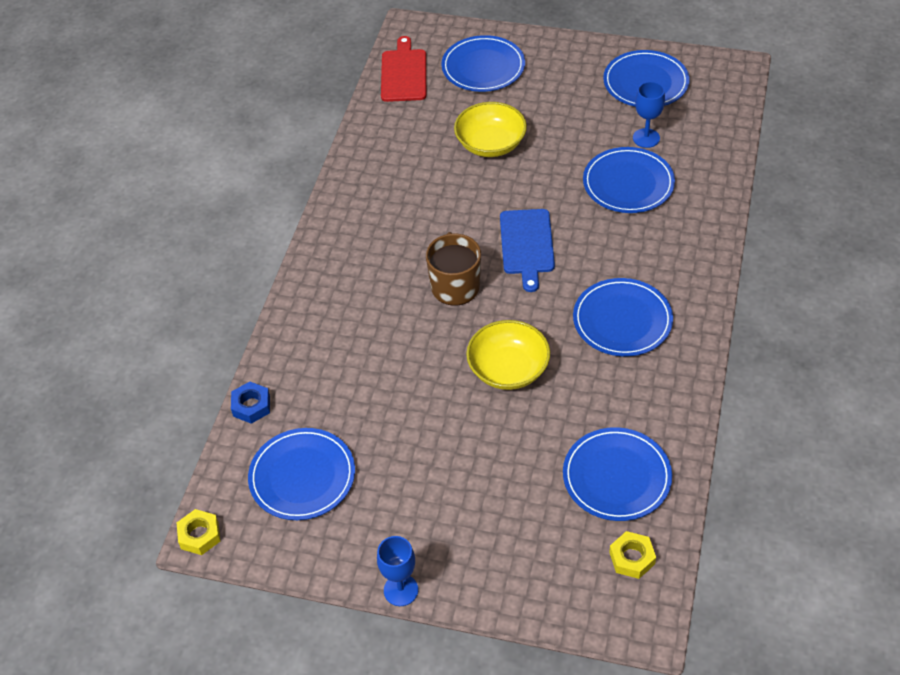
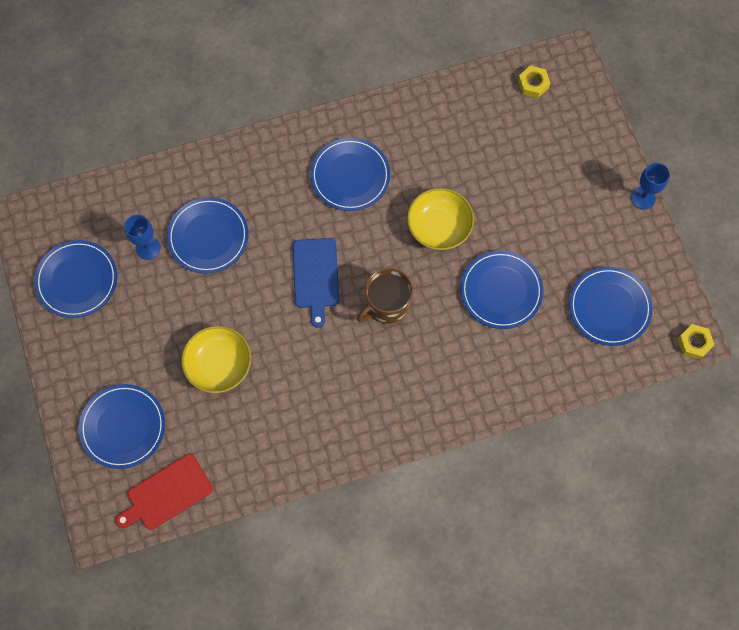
camera: 125 degrees left, 20 degrees up
blue nut [231,382,270,424] -> none
blue cutting board [500,209,555,292] -> blue cutting board turned 120 degrees clockwise [293,238,339,328]
blue plate [563,427,672,521] -> blue plate moved to [460,250,544,329]

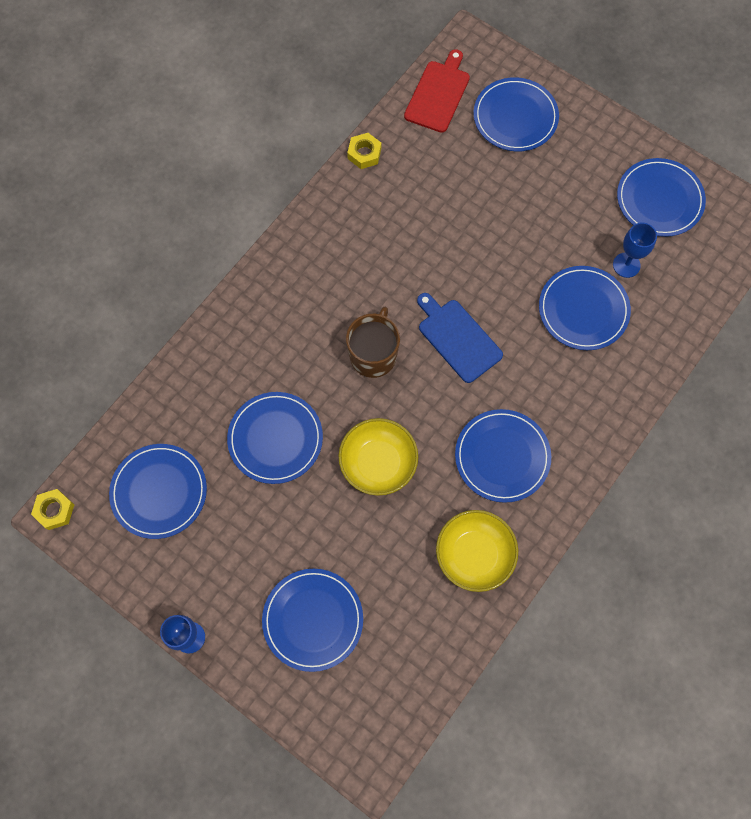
camera: 145 degrees right, 0 degrees up
yellow bowl [181,326,251,393] -> yellow bowl moved to [436,510,518,592]
yellow nut [518,65,550,98] -> yellow nut moved to [347,133,381,169]
none -> blue plate [262,569,363,672]

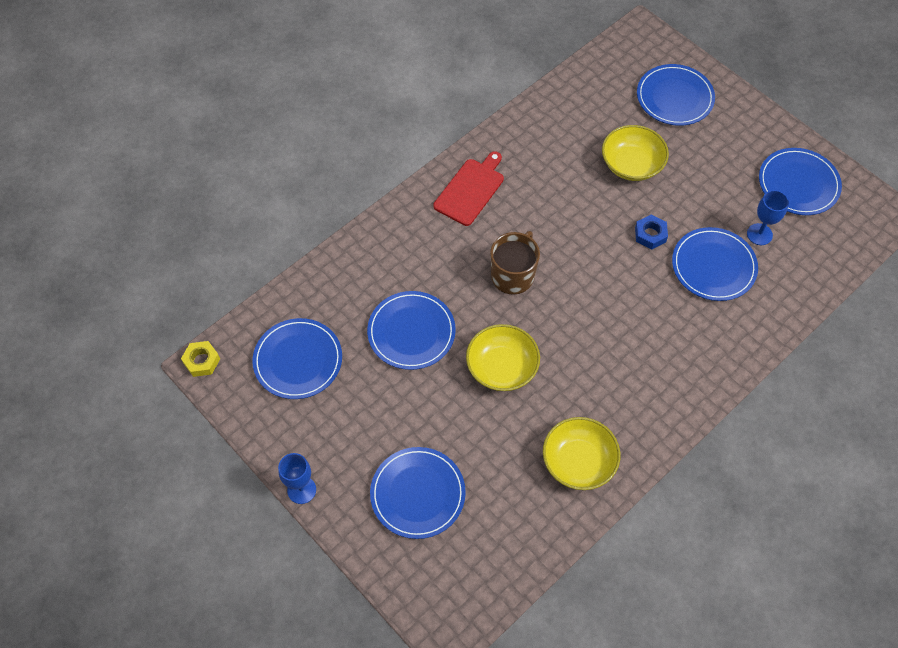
camera: 10 degrees right, 10 degrees down
yellow nut [347,133,381,169] -> none
red cutting board [404,49,470,133] -> red cutting board moved to [433,151,504,226]
blue cutting board [417,293,503,383] -> none
blue plate [455,409,551,503] -> none
none -> yellow bowl [602,125,669,181]
none -> blue nut [635,215,668,250]

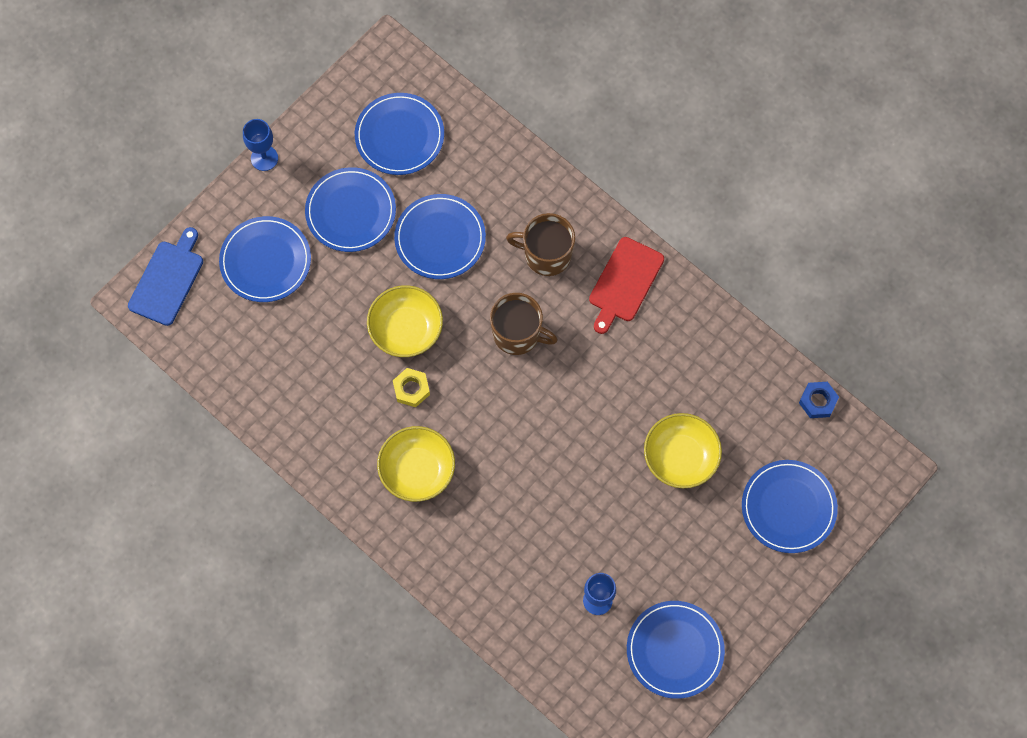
camera: 85 degrees right, 10 degrees up
yellow nut [181,341,220,377] -> yellow nut moved to [393,368,430,407]
red cutting board [433,151,504,226] -> red cutting board turned 90 degrees clockwise [589,237,664,334]
yellow bowl [543,417,620,490] -> yellow bowl moved to [377,426,455,502]
blue nut [635,215,668,250] -> blue nut moved to [799,382,839,418]
blue plate [672,227,758,301] -> blue plate moved to [305,167,396,252]
none -> blue cutting board [128,227,203,326]
none -> brown mug [506,213,575,276]

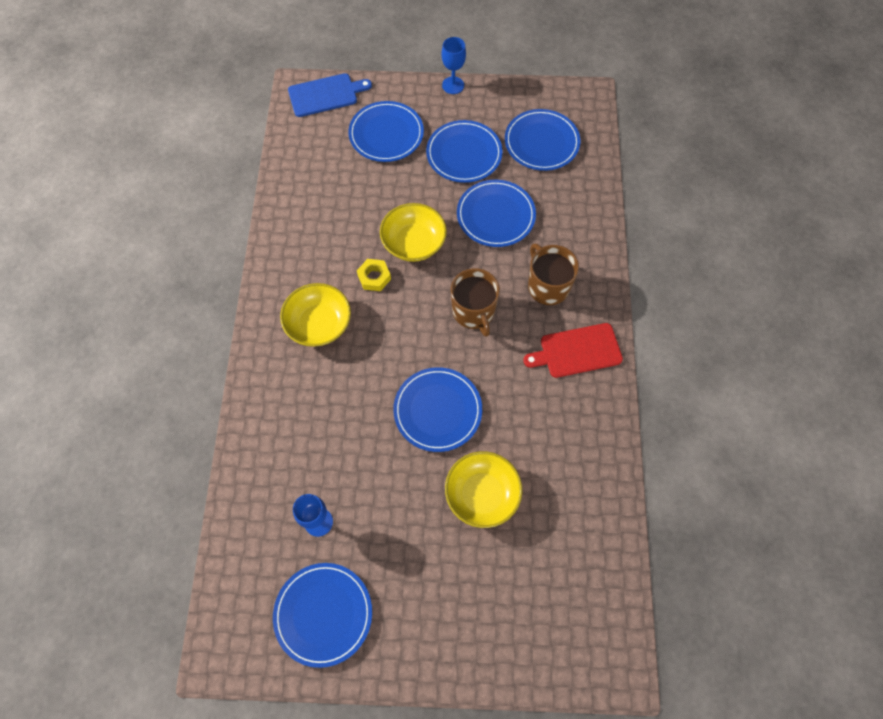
camera: 50 degrees right, 5 degrees down
blue plate [742,460,838,553] -> blue plate moved to [393,367,482,452]
blue nut [799,382,839,418] -> none

